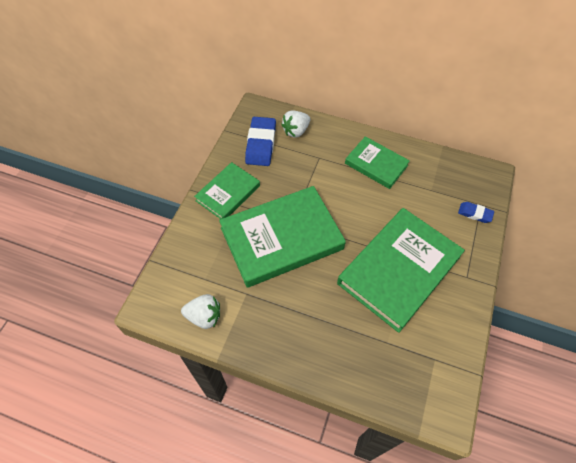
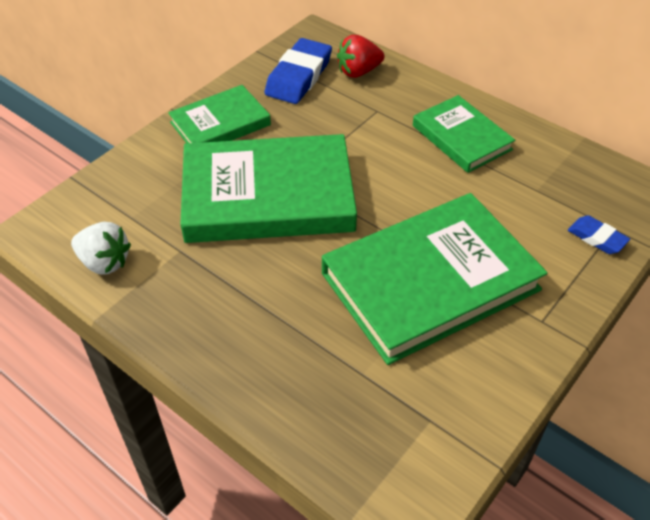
camera: 20 degrees right, 10 degrees down
white strawberry [281,110,310,138] -> red strawberry [337,35,385,78]

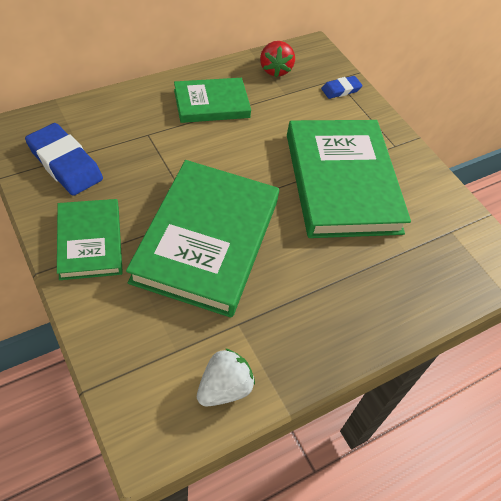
camera: 75 degrees left, 5 degrees up
red strawberry [337,35,385,78] -> red strawberry moved to [260,41,295,77]

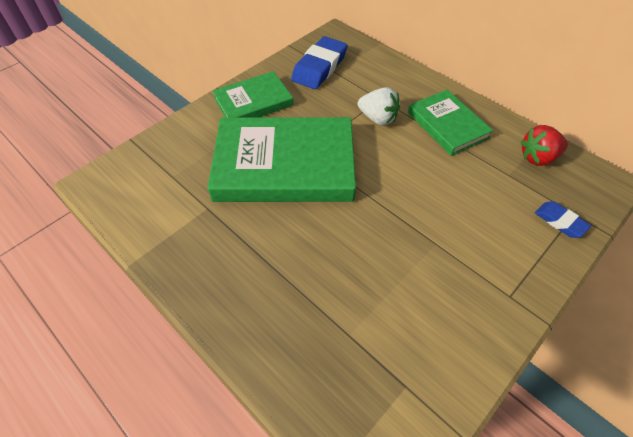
camera: 80 degrees right, 0 degrees up
white strawberry [197,348,255,407] -> white strawberry moved to [358,87,400,126]
green book [287,120,411,238] -> none

